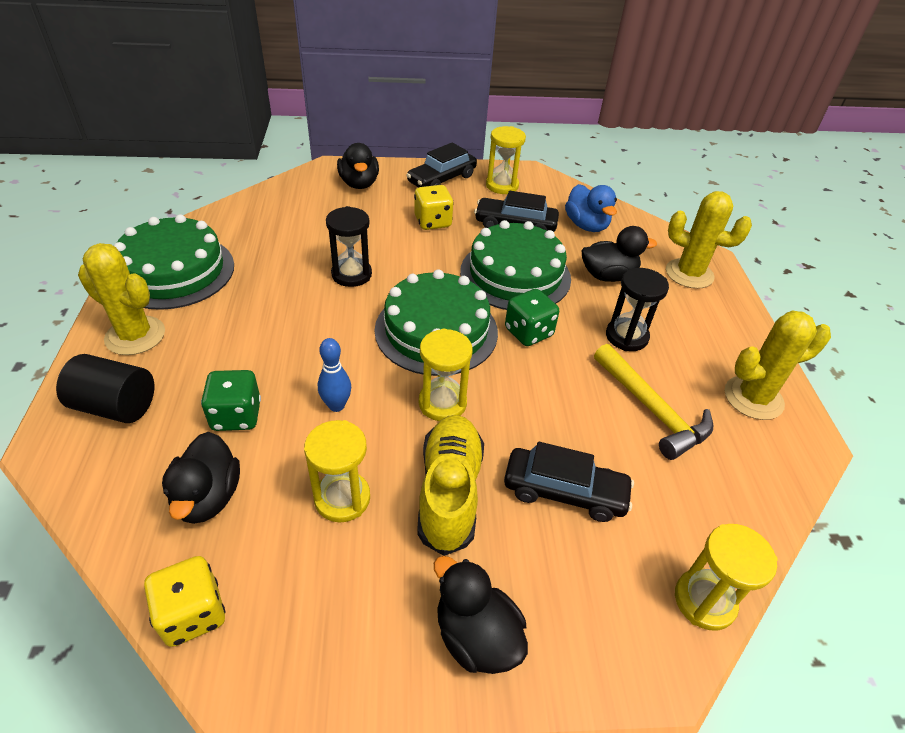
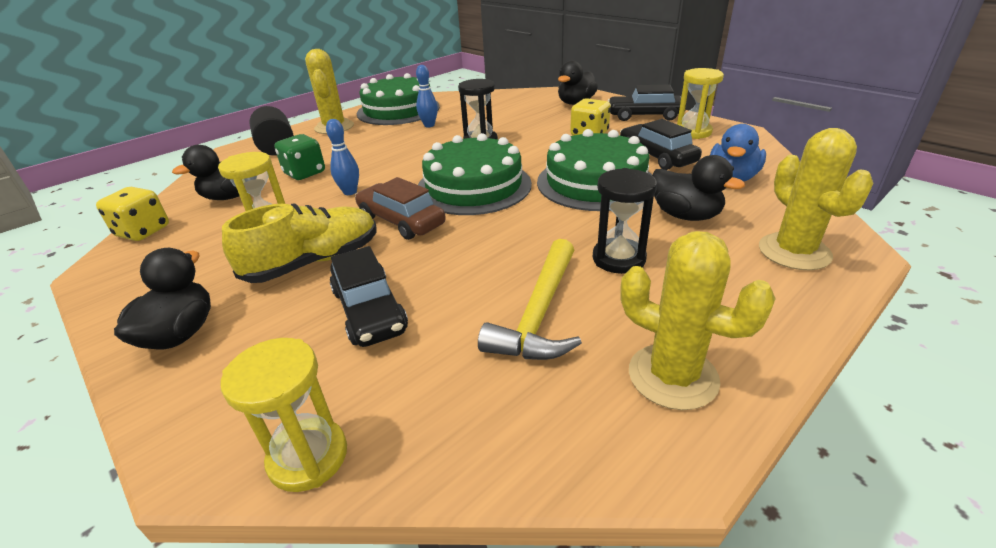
camera: 55 degrees right, 10 degrees down
yellow hourglass [419,328,472,421] -> brown car [355,177,446,240]
green dice [505,289,559,346] -> none
none -> blue bowling pin [416,65,438,127]

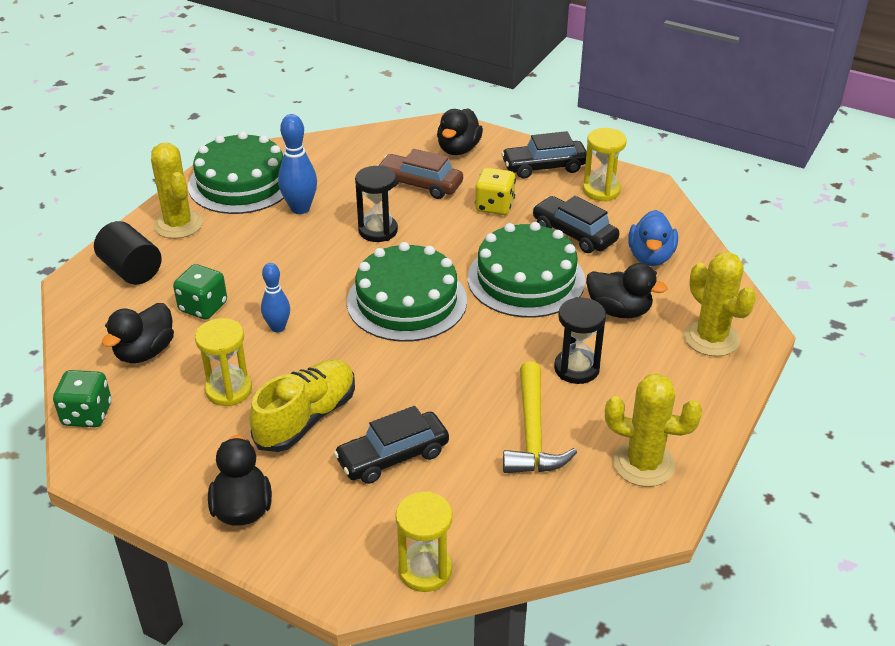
camera: 20 degrees left, 5 degrees up
yellow dice [96,187,169,241] -> green dice [53,370,112,427]
black car [330,246,408,347] -> black car turned 105 degrees clockwise [334,406,449,484]
brown car [355,177,446,240] -> brown car moved to [377,149,463,199]
blue bowling pin [416,65,438,127] -> blue bowling pin [278,114,317,214], size x1.51

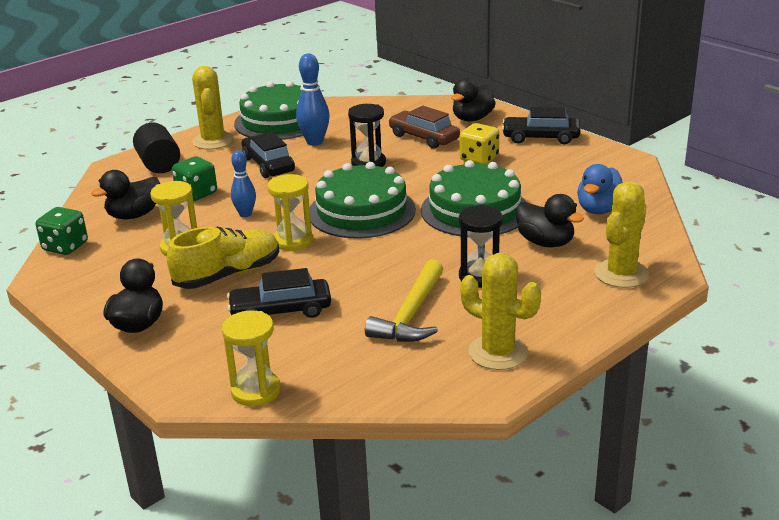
camera: 20 degrees right, 10 degrees down
black car [532,196,619,253] -> black car moved to [242,132,295,178]
yellow hourglass [583,128,627,202] -> yellow hourglass moved to [267,174,313,251]
yellow cactus [684,252,756,356] -> yellow cactus turned 45 degrees clockwise [594,181,649,288]

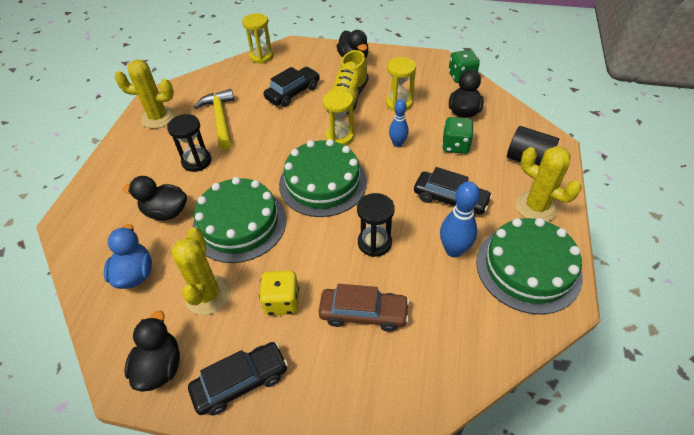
camera: 145 degrees right, 20 degrees up
black duck [451,78,496,121] -> black duck moved to [124,310,180,392]
yellow cactus [594,181,649,288] -> yellow cactus moved to [171,227,231,315]

